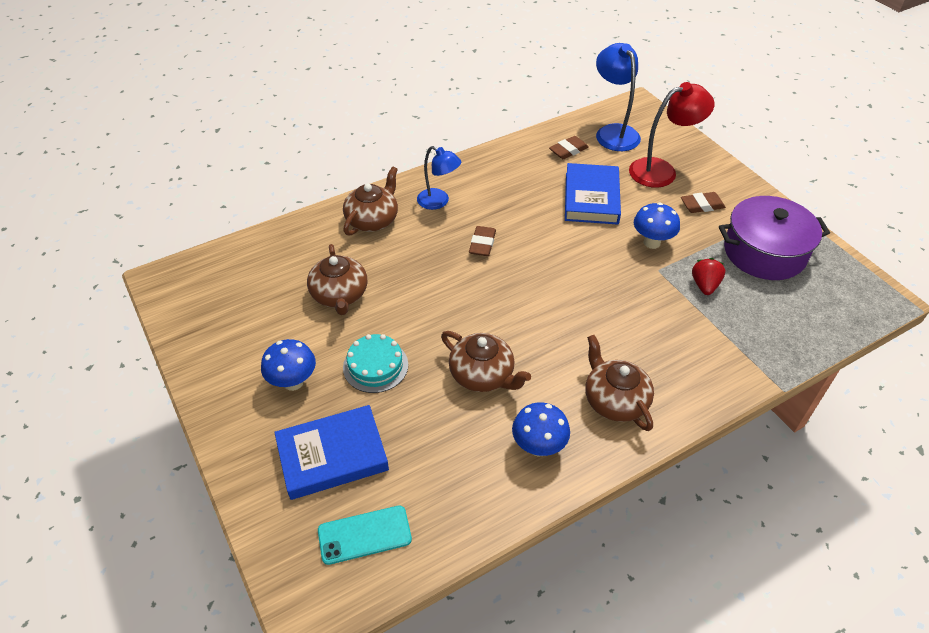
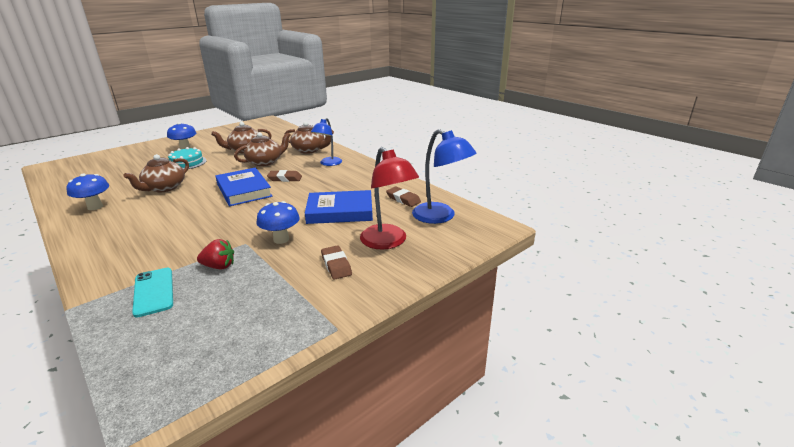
camera: 80 degrees right, 20 degrees down
blue book [274,405,389,500] -> blue book moved to [216,167,272,206]
turquoise phone [318,506,412,565] -> turquoise phone moved to [132,268,173,317]
brown teapot [585,335,654,431] -> brown teapot moved to [234,132,291,166]
blue lamp [596,43,641,151] -> blue lamp turned 75 degrees clockwise [412,129,476,224]
purple pot [719,196,830,280] -> none

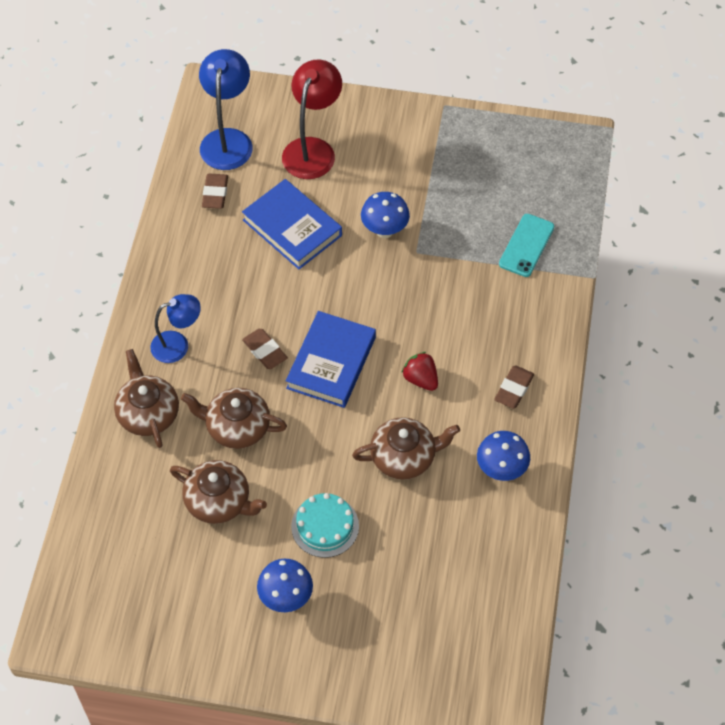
camera: 130 degrees left, 30 degrees up
red strawberry [197,239,234,270] -> red strawberry moved to [401,352,438,391]
brown eraser [321,245,352,280] -> brown eraser moved to [494,365,534,409]

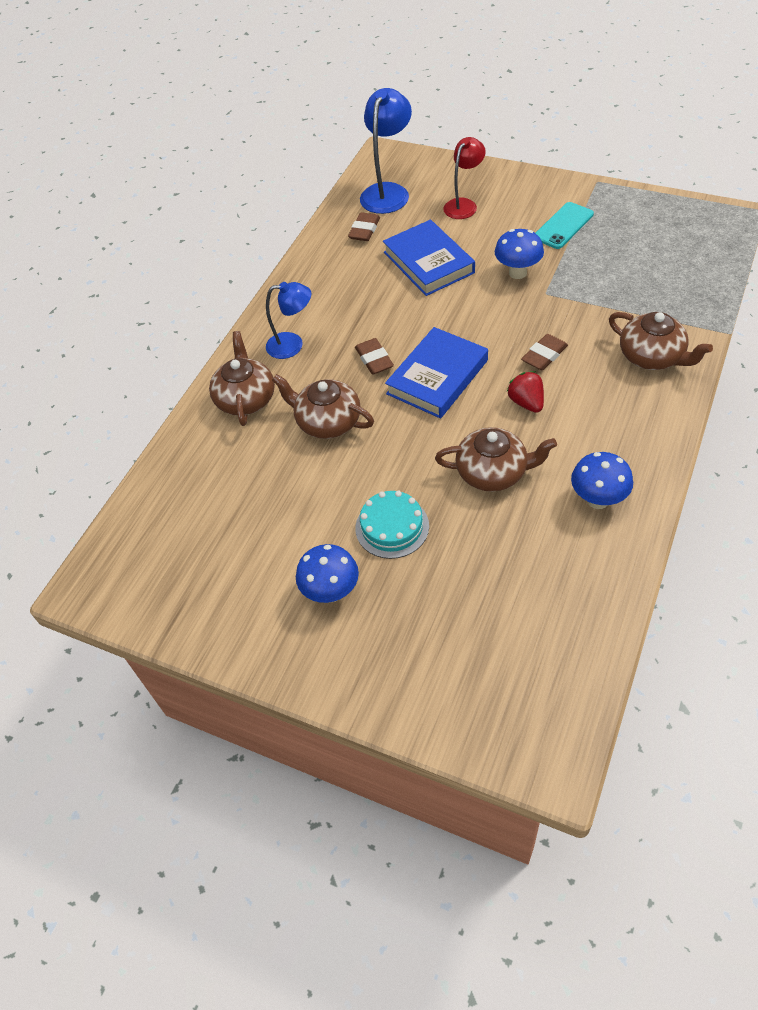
camera: 20 degrees right, 5 degrees down
brown teapot [170,460,267,524] -> brown teapot moved to [609,312,713,370]
red lamp [282,60,342,179] -> red lamp [443,137,486,219], size x0.66
brown eraser [494,365,534,409] -> brown eraser moved to [521,334,568,370]
turquoise phone [499,214,554,277] -> turquoise phone moved to [536,202,594,249]

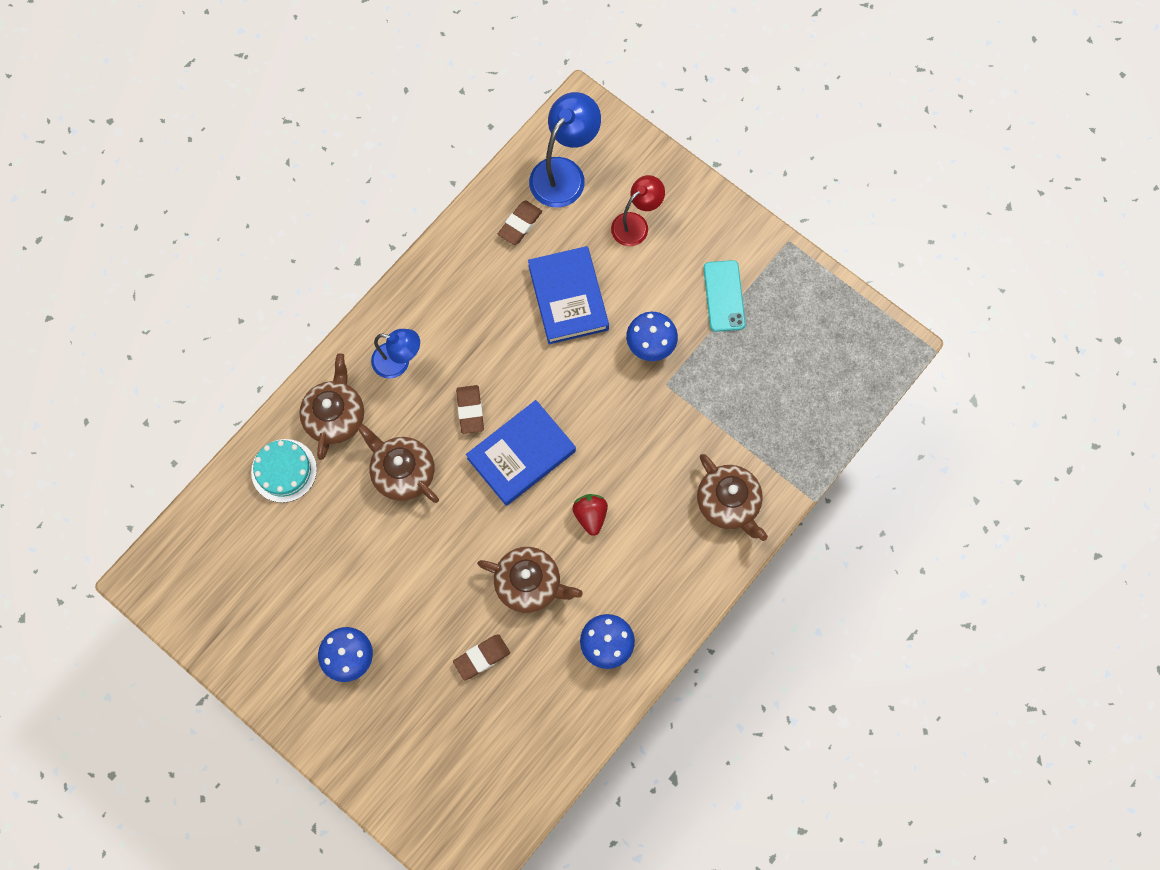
camera: 10 degrees right, 20 degrees up
turquoise cake [355,491,429,559] -> turquoise cake moved to [251,439,317,503]
brown eraser [521,334,568,370] -> brown eraser moved to [453,634,510,680]
turquoise phone [536,202,594,249] -> turquoise phone turned 60 degrees counterclockwise [704,260,745,332]

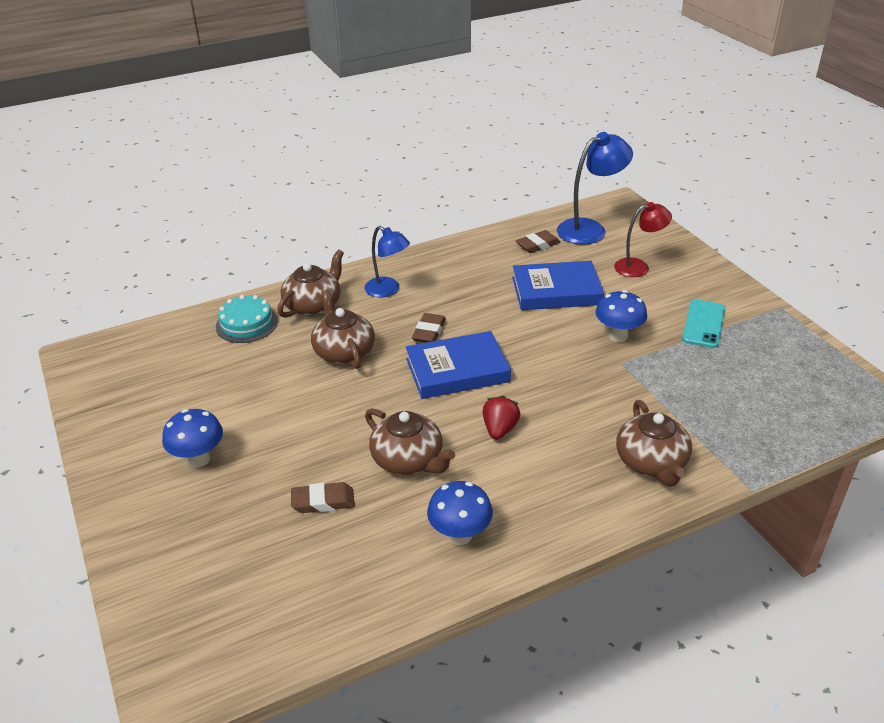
camera: 25 degrees right, 35 degrees down
blue book [528,246,609,344] -> blue book turned 75 degrees clockwise [512,261,604,310]

